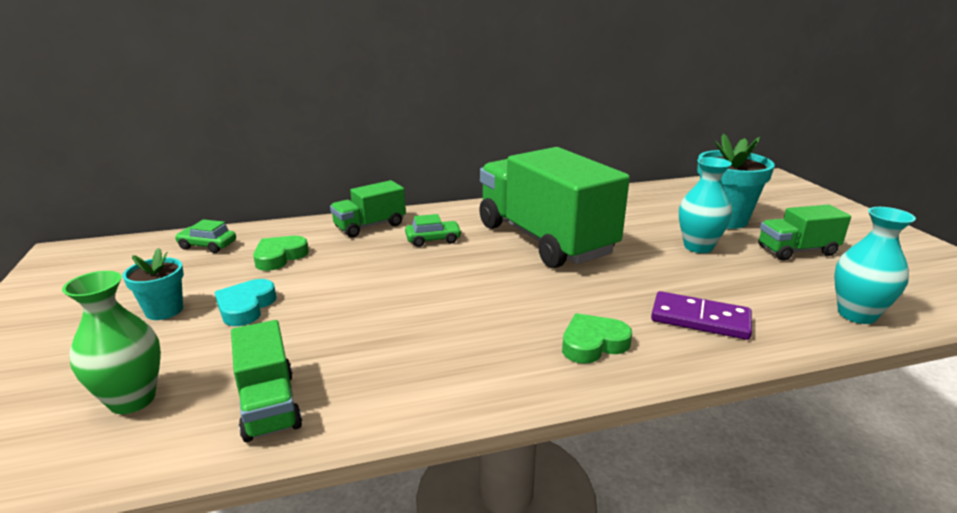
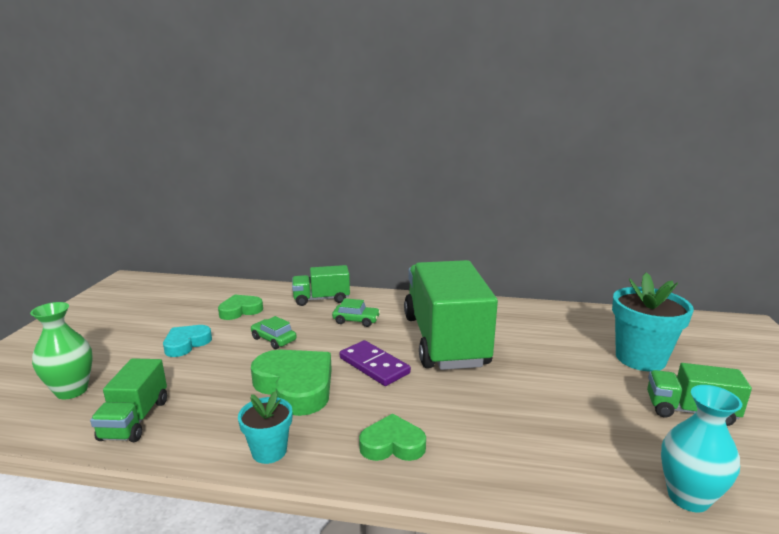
camera: 25 degrees right, 5 degrees down
turquoise flower pot [122,248,184,320] -> turquoise flower pot moved to [238,391,292,464]
green car [175,219,236,253] -> green car moved to [251,316,297,349]
purple domino [651,291,752,340] -> purple domino moved to [340,340,411,386]
turquoise vase [679,157,732,253] -> none
none -> green heart [251,350,332,416]

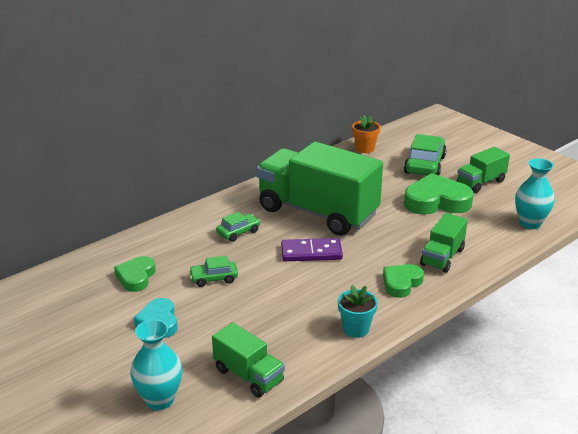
camera: 50 degrees left, 10 degrees up
green vase [30,302,93,399] -> turquoise vase [130,319,182,410]
green heart [251,350,332,416] -> green heart moved to [404,173,474,215]
green truck [292,265,350,306] -> green truck moved to [420,213,468,273]
turquoise flower pot [612,272,694,372] -> green car [404,134,447,176]
none -> orange flower pot [352,115,380,153]

